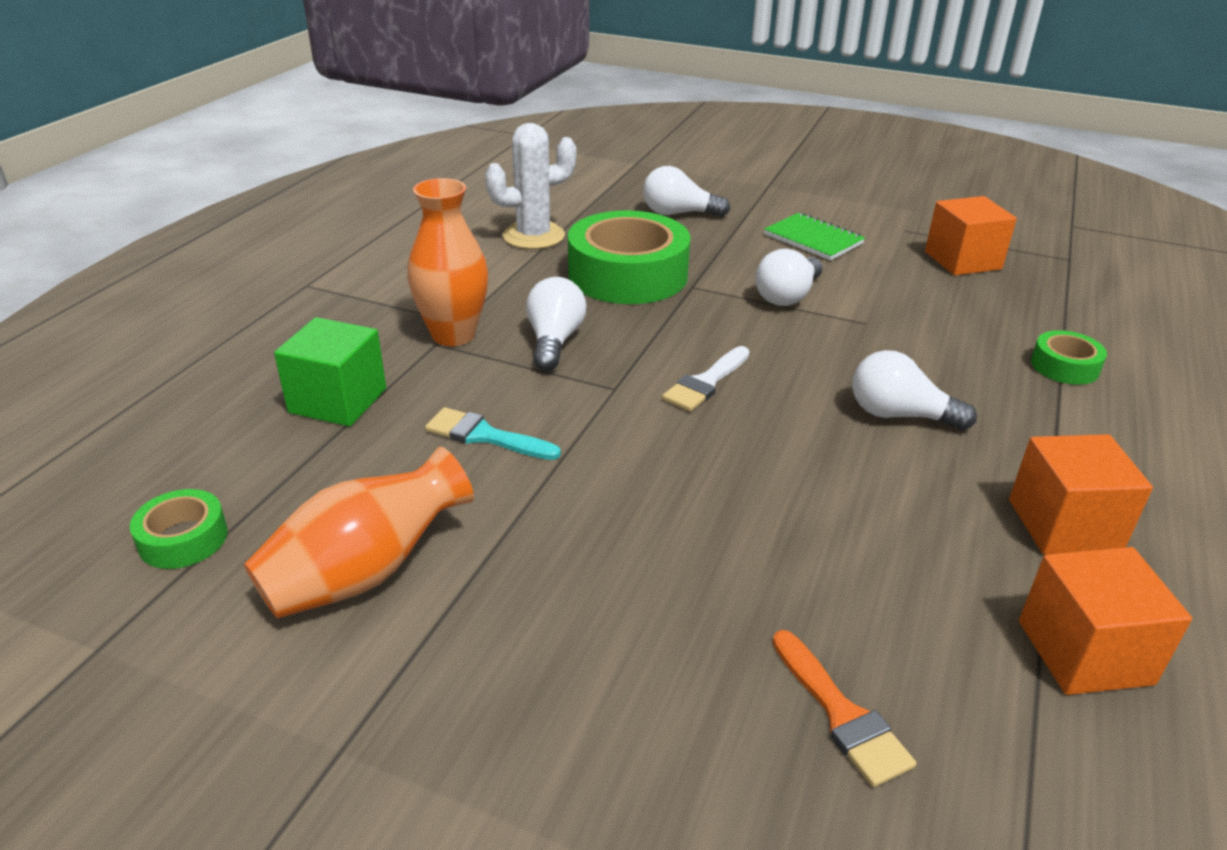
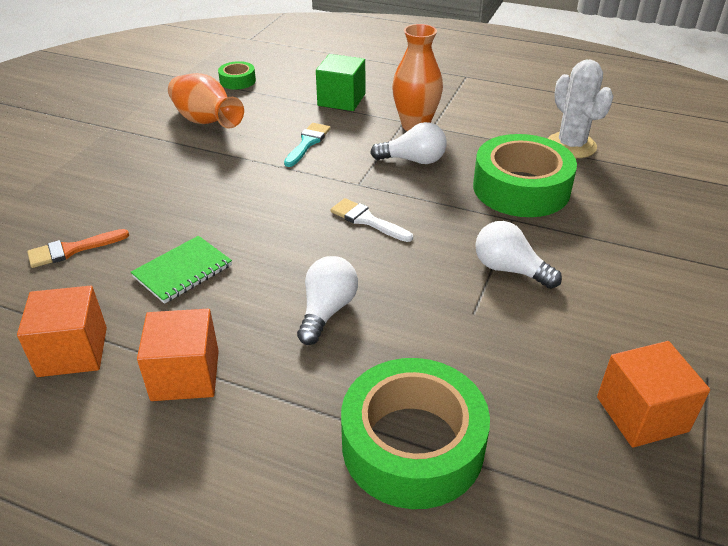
camera: 90 degrees right, 5 degrees up
white light bulb [643,166,730,217] -> none
green notebook [764,213,865,260] -> green notebook moved to [131,236,232,304]
green tape [1031,330,1107,385] -> green tape [341,358,490,509], size x2.14

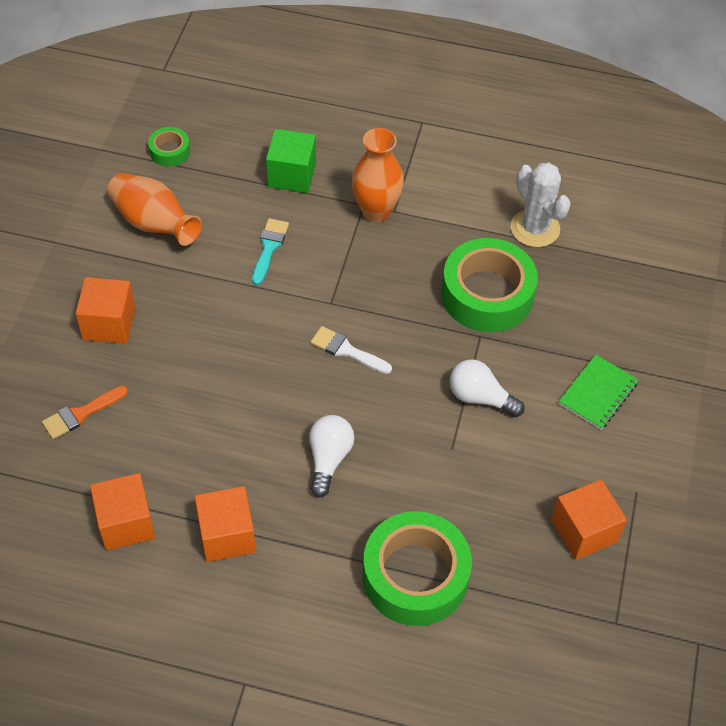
camera: 10 degrees left, 15 degrees up
green notebook [131,236,232,304] -> green notebook moved to [559,355,638,430]
white light bulb [370,122,447,164] -> none
none -> orange cube [76,277,135,344]

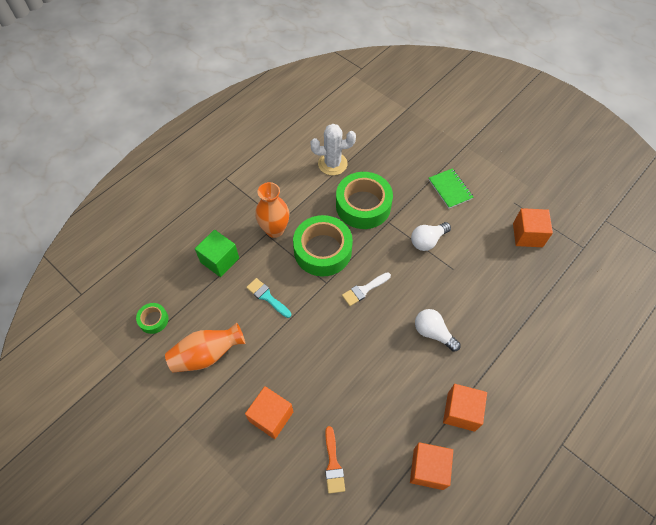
camera: 60 degrees left, 5 degrees up
green tape [363,511,472,626] -> green tape moved to [293,215,353,276]

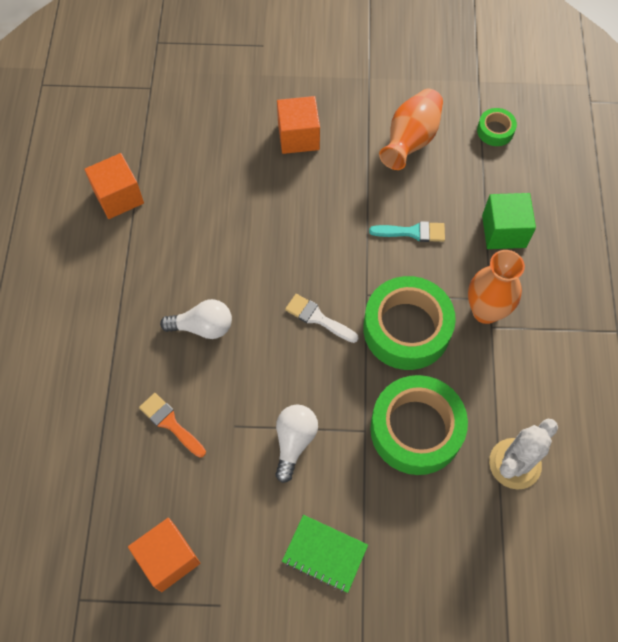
camera: 140 degrees right, 5 degrees up
orange brush [325,426,345,494] -> orange brush moved to [139,393,206,458]
white brush [342,272,391,306] -> white brush turned 75 degrees counterclockwise [285,294,358,343]
orange cube [443,384,487,432] -> none

